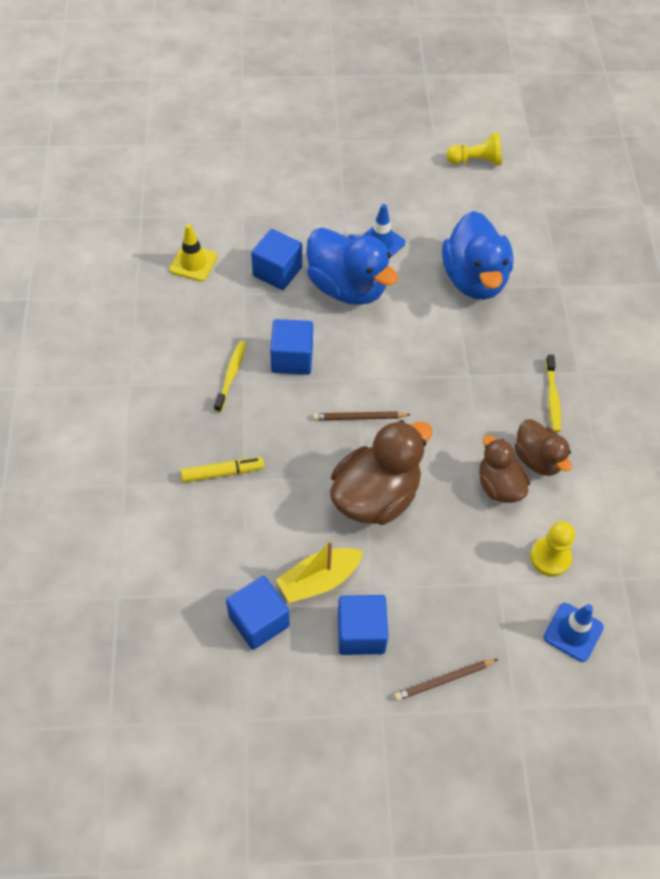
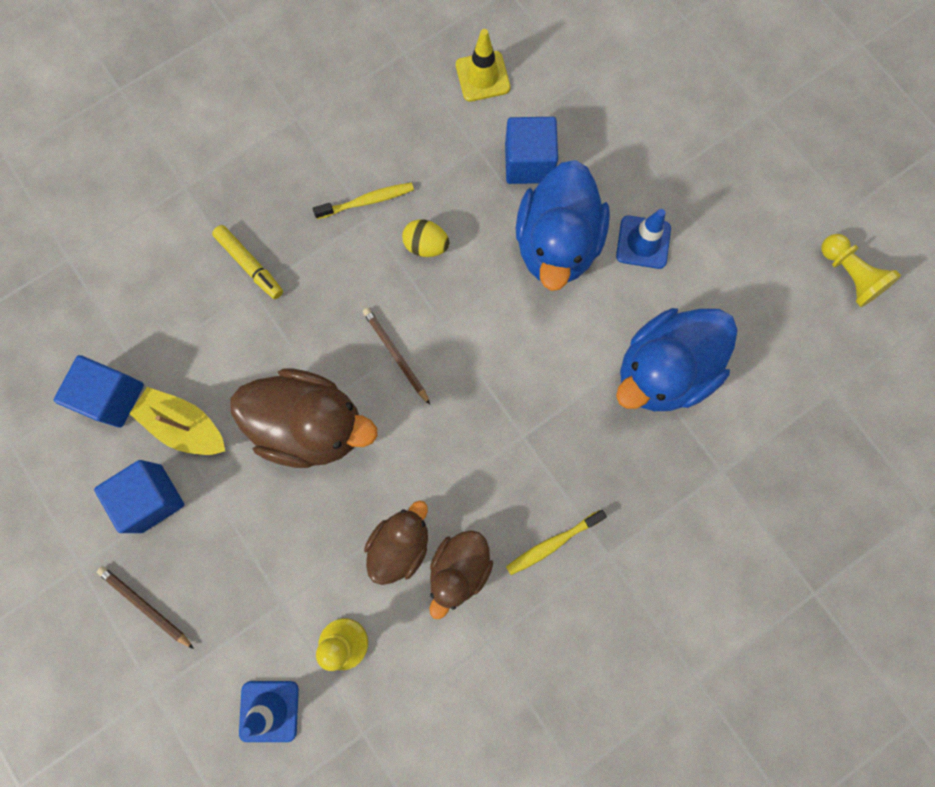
camera: 60 degrees right, 20 degrees up
blue cube [270,319,313,375] -> yellow egg [402,219,449,257]

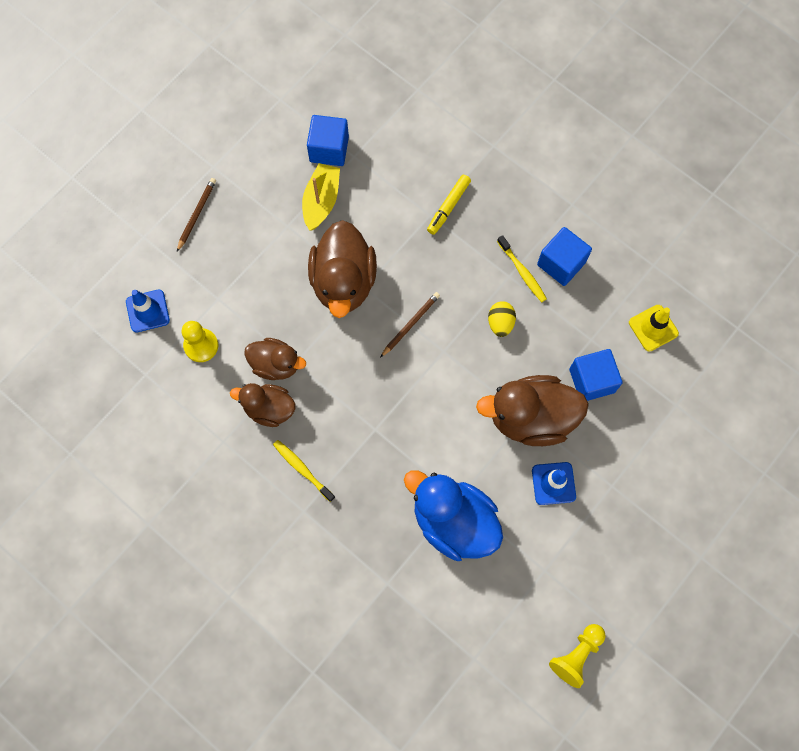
camera: 75 degrees right, 5 degrees down
blue cube [94,460,184,533] -> blue cube moved to [537,227,592,286]
blue duck [516,160,610,291] -> brown duck [476,375,589,446]

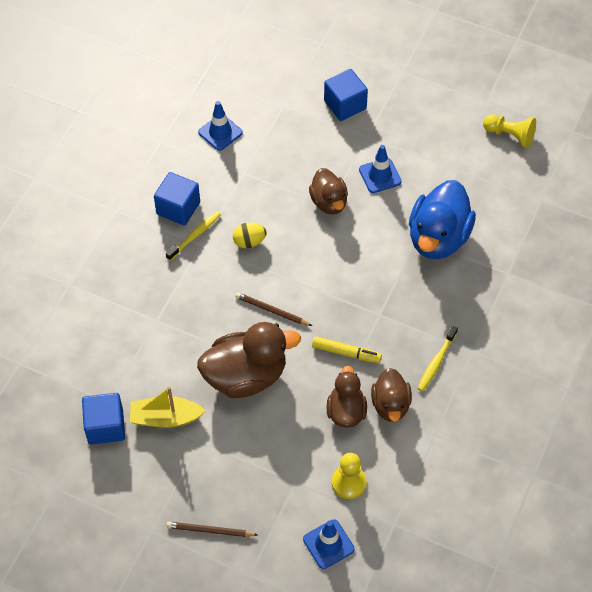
camera: 105 degrees left, 15 degrees down
yellow marker [427,175,471,235] -> yellow marker moved to [312,336,382,363]
brown duck [476,375,589,446] -> brown duck [309,168,348,214], size x0.60
blue cube [569,349,623,401] -> blue cube moved to [324,69,368,121]
yellow traffic cone [629,305,679,351] -> blue traffic cone [198,101,243,151]

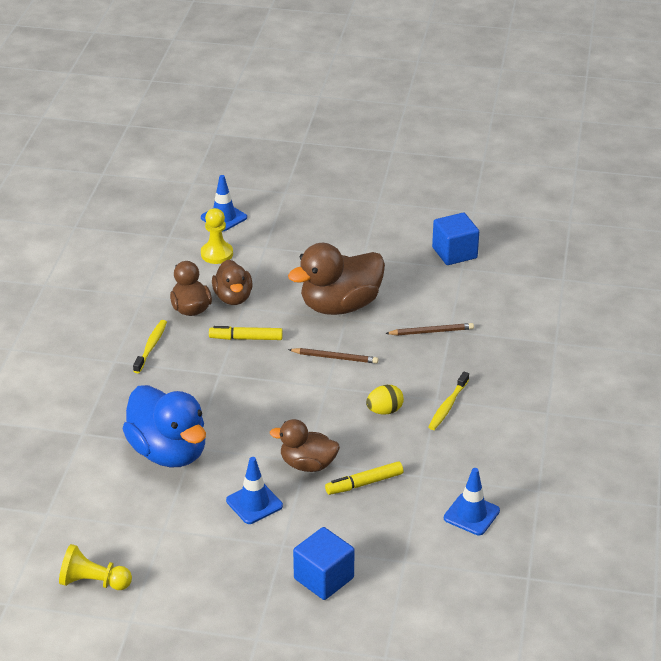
camera: 165 degrees right, 20 degrees down
yellow boat [130,386,205,428] -> none
blue cube [154,172,200,226] -> none
brown pencil [166,522,257,537] -> brown pencil moved to [385,323,474,336]
brown duck [309,168,348,214] -> brown duck turned 45 degrees counterclockwise [270,419,340,472]
blue duck [409,180,476,259] -> blue duck turned 135 degrees clockwise [122,385,206,467]
none -> yellow marker [325,461,403,495]

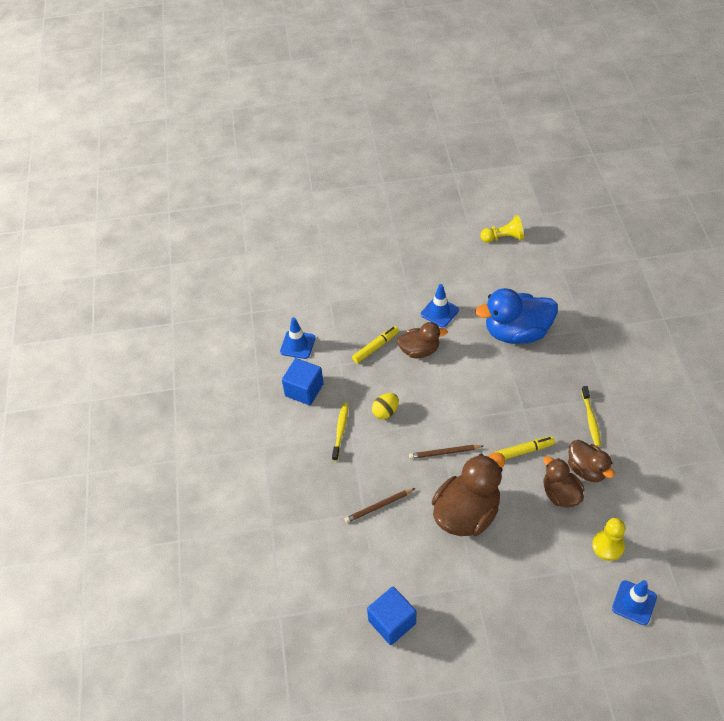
camera: 165 degrees right, 15 degrees up
blue duck [122,385,206,467] -> blue duck turned 45 degrees counterclockwise [475,288,558,344]
blue cube [293,527,355,600] -> blue cube moved to [282,358,324,405]

